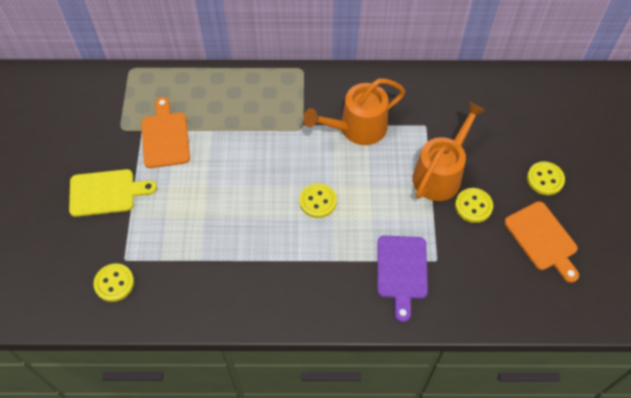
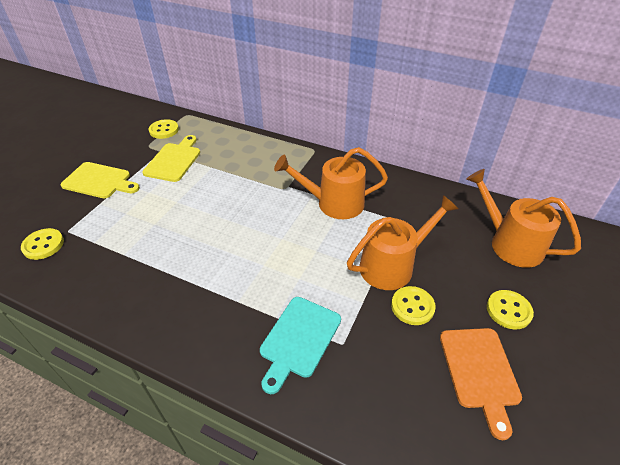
camera: 25 degrees right, 15 degrees down
orange cutting board [141,97,190,168] -> yellow cutting board [142,135,200,182]
yellow button [300,183,337,218] -> yellow button moved to [149,119,179,139]
purple cutting board [377,236,428,322] -> turquoise cutting board [260,297,341,394]
none -> orange watering can [466,169,581,268]

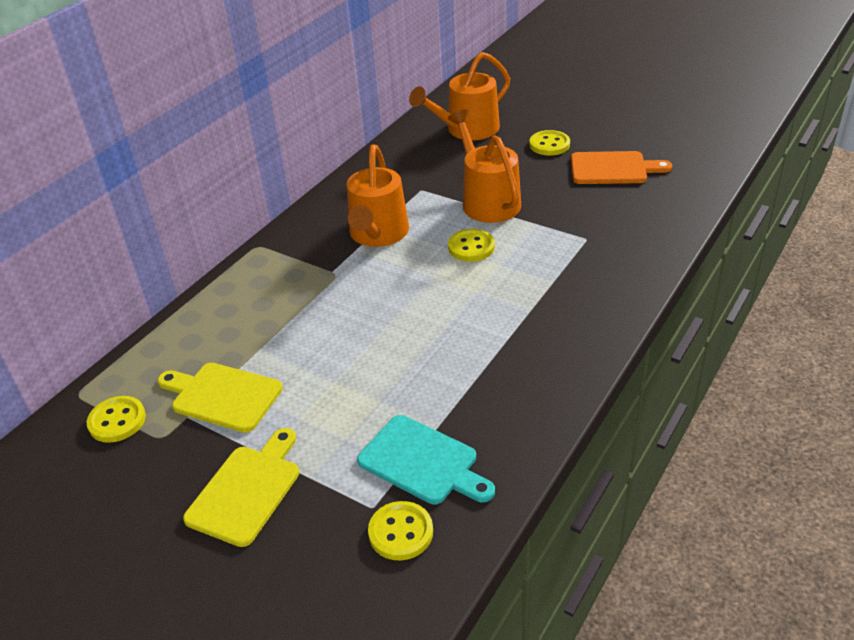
camera: 80 degrees left, 5 degrees down
turquoise cutting board [260,297,341,394] -> turquoise cutting board moved to [357,415,495,504]
yellow button [391,286,436,325] -> yellow button moved to [448,229,495,262]

